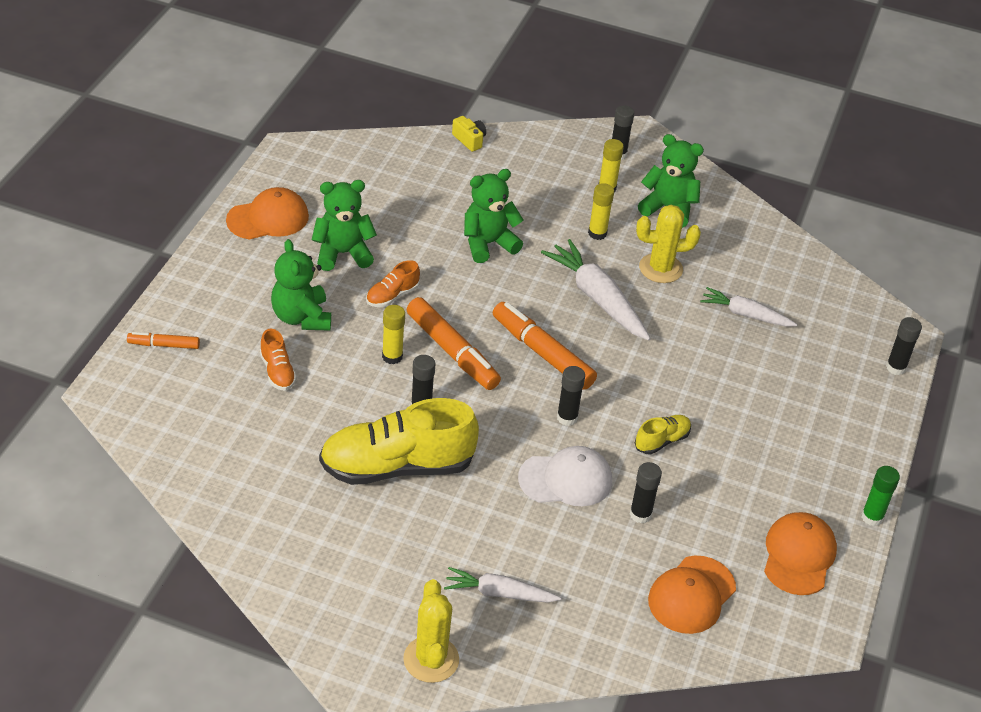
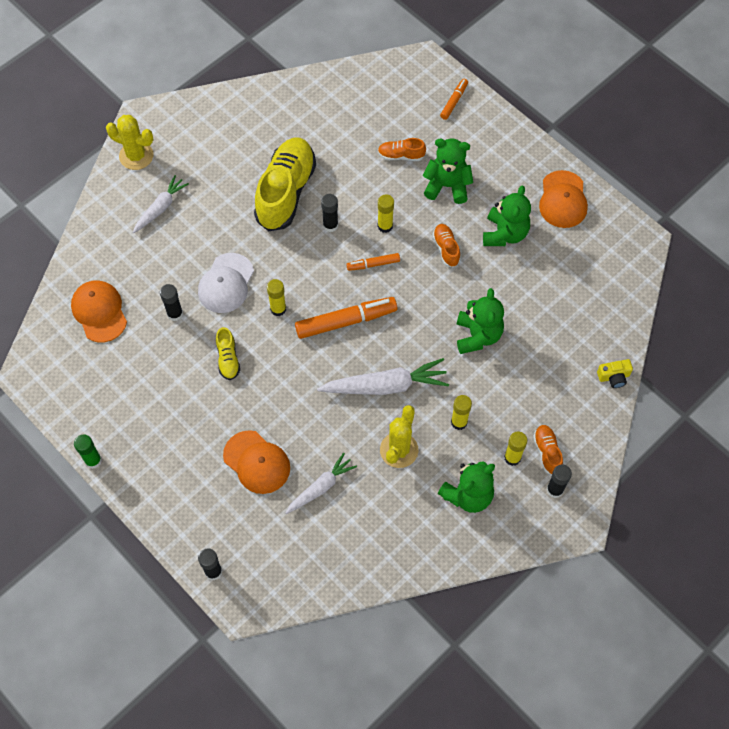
camera: 120 degrees right, 20 degrees up
orange marker [407,297,501,390] -> orange marker [347,253,400,271], size x0.53
black glue stick [557,366,585,426] -> yellow glue stick [267,279,286,316]
orange cap [764,512,837,595] -> orange cap moved to [223,430,290,494]
none -> orange shoe [533,425,563,475]

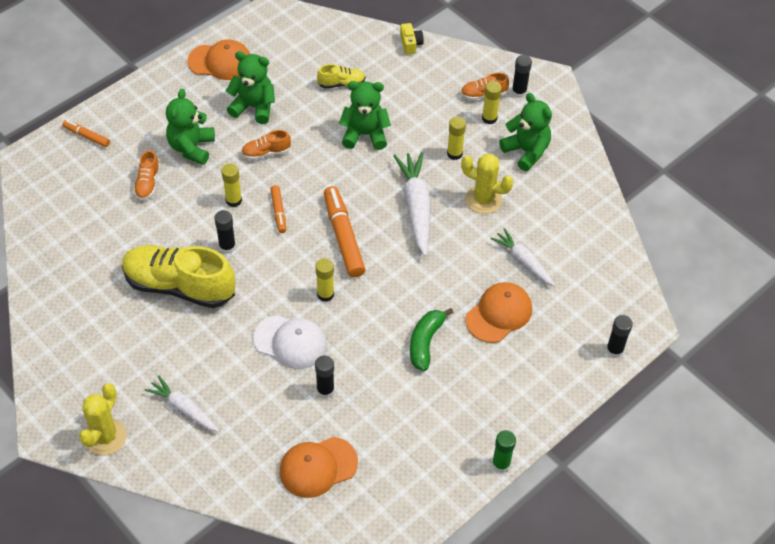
camera: 90 degrees left, 10 degrees down
yellow shoe [216,327,240,380] -> yellow shoe moved to [317,64,365,88]
none -> green banana [410,308,453,371]

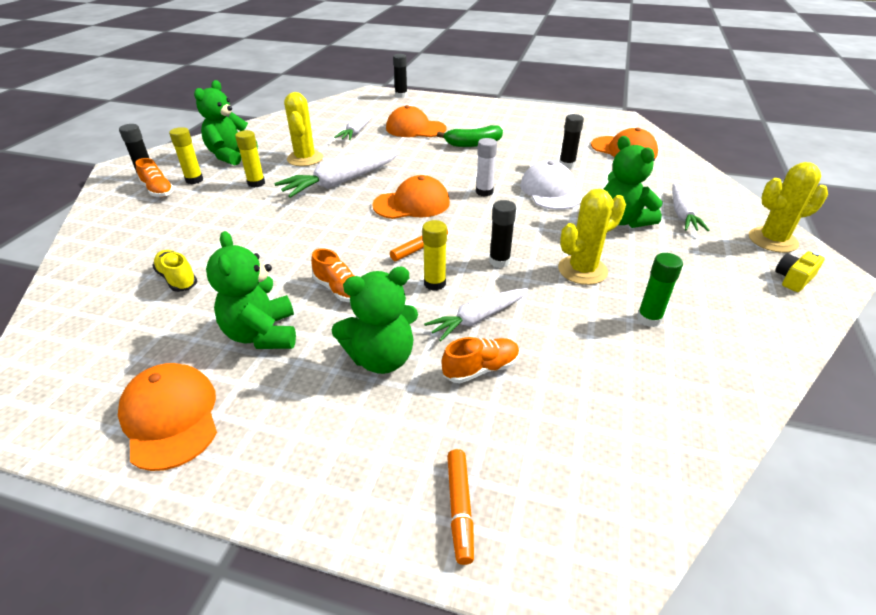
camera: 120 degrees left, 15 degrees down
yellow shoe [122,245,235,308] -> yellow cactus [558,189,626,285]
yellow glue stick [316,258,334,302] -> white glue stick [476,138,497,197]
orange marker [324,186,366,278] -> orange cap [372,175,450,219]
green teddy bear [339,81,391,150] -> green teddy bear moved to [603,136,663,228]
yellow camera [400,23,424,54] -> yellow camera moved to [775,251,825,292]
green glue stick [492,430,516,473] -> green glue stick moved to [637,253,683,327]
none -> white carrot [424,288,528,341]

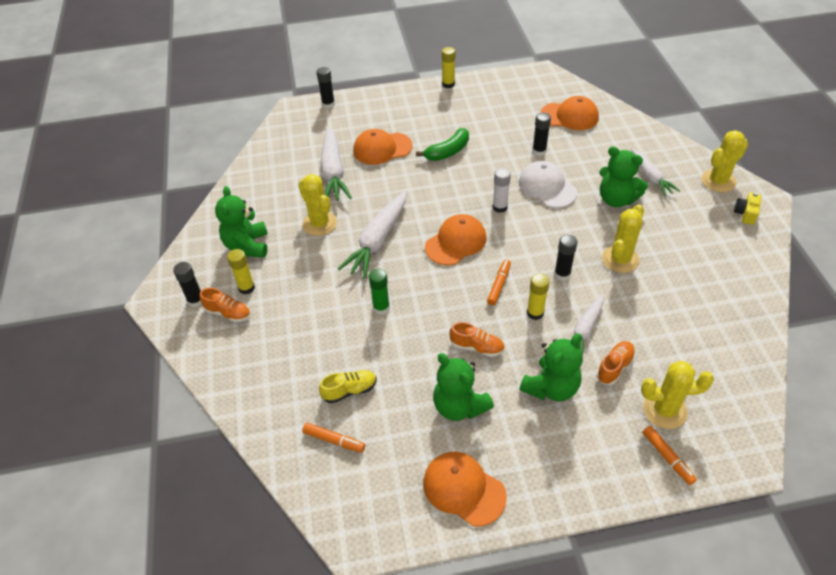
camera: 25 degrees left, 10 degrees up
yellow shoe [152,250,197,292] -> yellow shoe turned 135 degrees clockwise [319,370,377,403]
yellow glue stick [235,130,265,188] -> yellow glue stick moved to [442,47,455,88]
white carrot [334,112,373,140] -> white carrot [320,126,352,201], size x1.59
green glue stick [637,253,683,327] -> green glue stick moved to [369,269,390,315]
none -> orange marker [302,423,365,453]
none -> yellow cactus [641,361,714,429]

